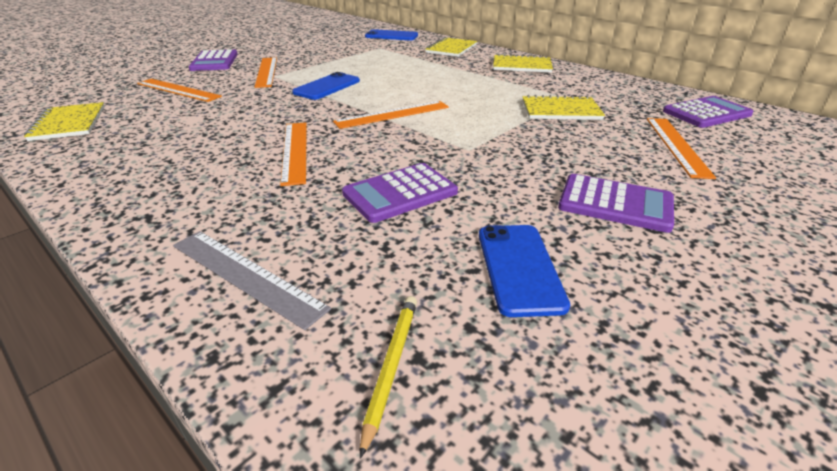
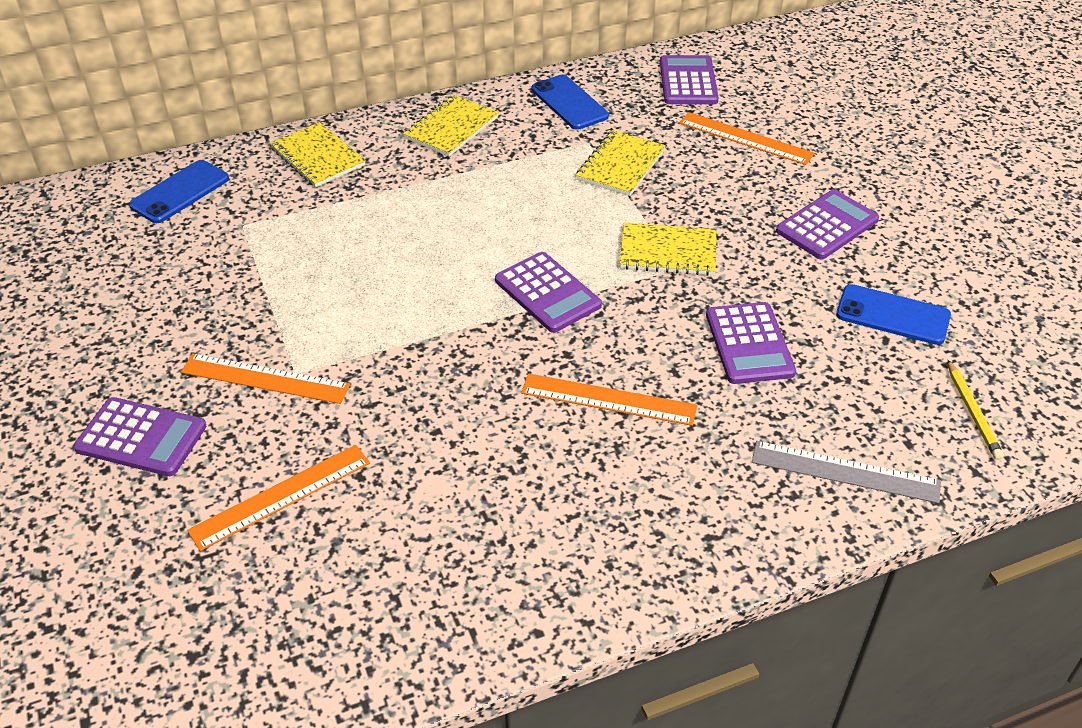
camera: 65 degrees left, 10 degrees up
yellow notebook [24,102,105,141] -> yellow notebook moved to [620,223,716,276]
grey ruler [173,231,331,330] -> grey ruler turned 45 degrees clockwise [752,441,941,503]
blue phone [292,72,360,100] -> blue phone moved to [532,75,609,130]
orange ruler [333,101,449,129] -> purple calculator [495,252,602,333]
yellow pencil [360,296,417,459] -> yellow pencil turned 135 degrees counterclockwise [948,360,1004,460]

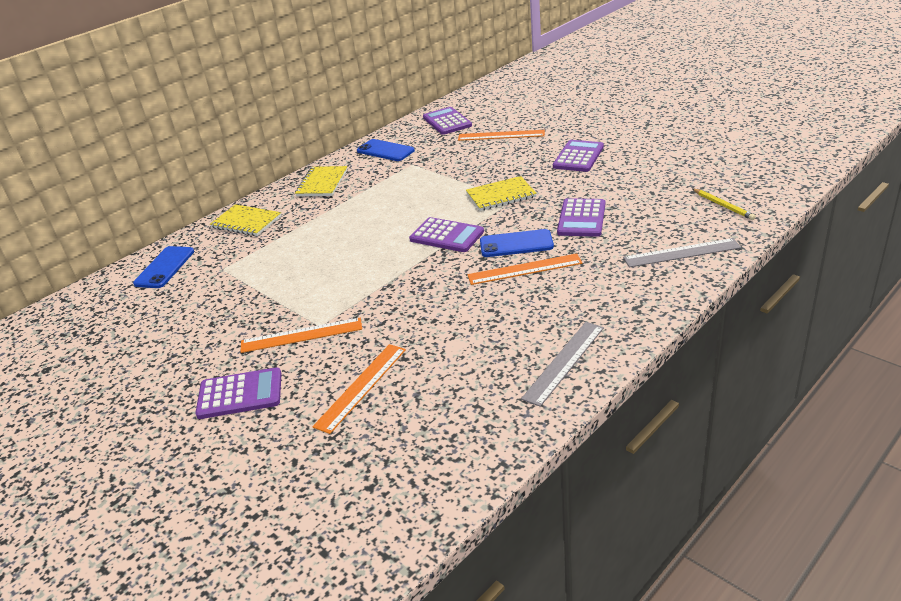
camera: 20 degrees left, 10 degrees down
yellow notebook [576,130,666,196] -> none
purple calculator [706,302,796,384] -> purple calculator turned 45 degrees clockwise [557,198,605,237]
blue phone [836,284,951,345] -> blue phone moved to [480,229,554,257]
none -> grey ruler [521,322,604,407]

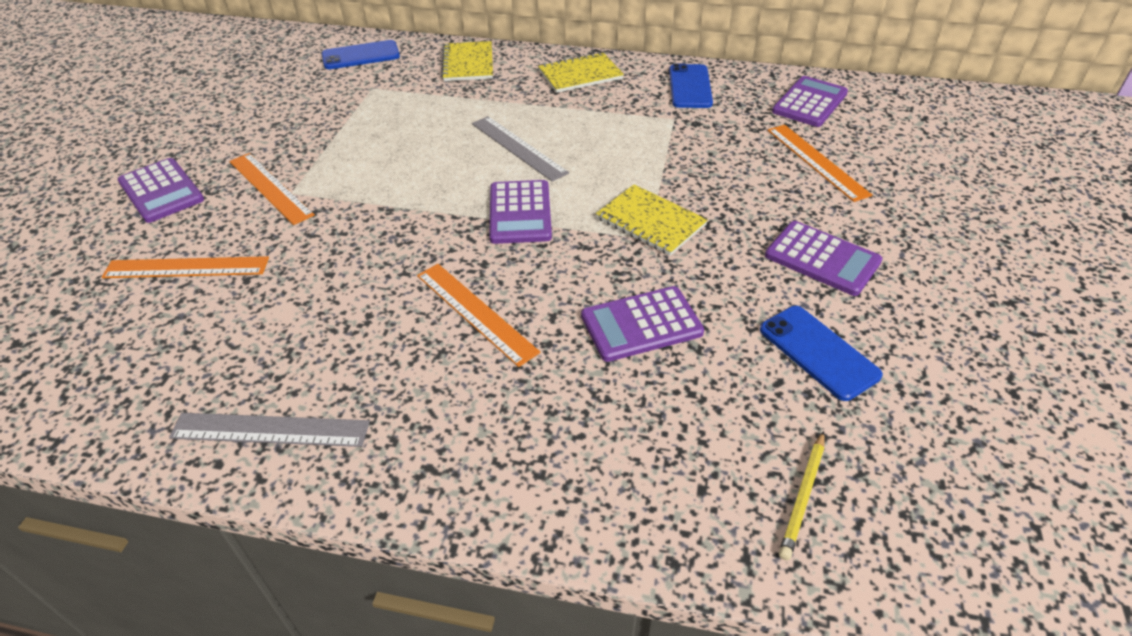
camera: 55 degrees right, 10 degrees up
blue phone [480,229,554,257] -> blue phone moved to [760,306,883,401]
purple calculator [553,140,604,172] -> purple calculator turned 45 degrees clockwise [765,221,883,296]
grey ruler [623,238,741,267] -> grey ruler moved to [472,116,569,182]

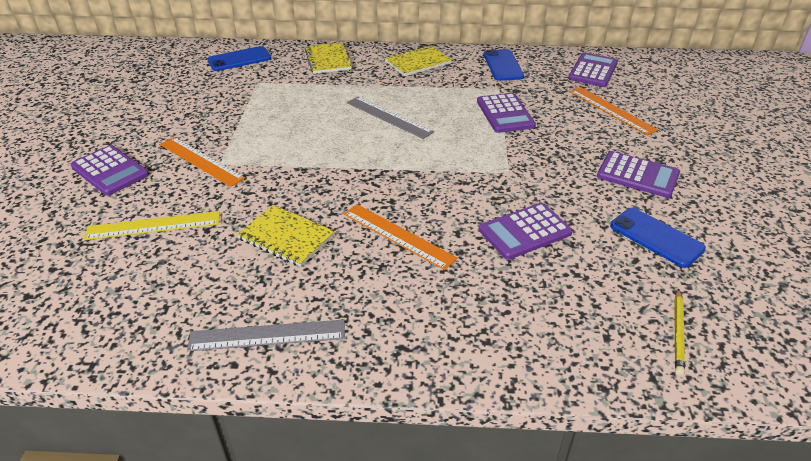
camera: 10 degrees left, 5 degrees down
orange ruler [102,256,269,278] -> yellow ruler [84,211,220,240]
purple calculator [489,180,552,244] -> purple calculator moved to [477,93,536,133]
yellow notebook [596,185,708,256] -> yellow notebook moved to [237,205,335,267]

